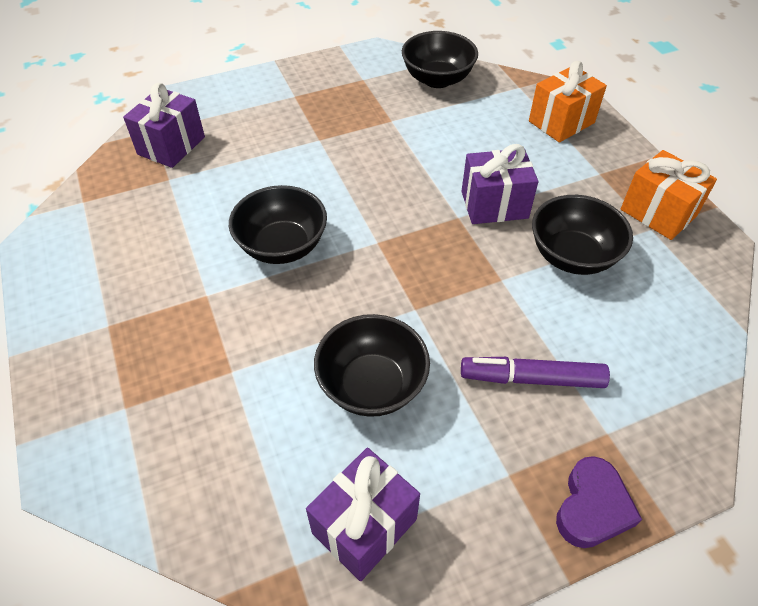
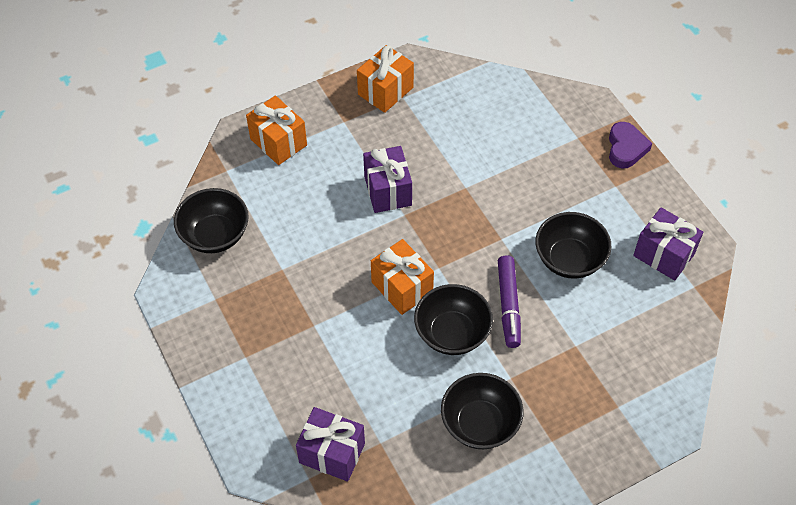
camera: 95 degrees left, 5 degrees up
purple marker [461,357,610,388] -> purple marker moved to [498,255,521,348]
black bowl [532,195,633,275] -> black bowl moved to [441,373,523,449]
purple heart [556,456,642,548] -> purple heart turned 75 degrees clockwise [609,122,652,169]
none -> orange gift [371,239,434,315]

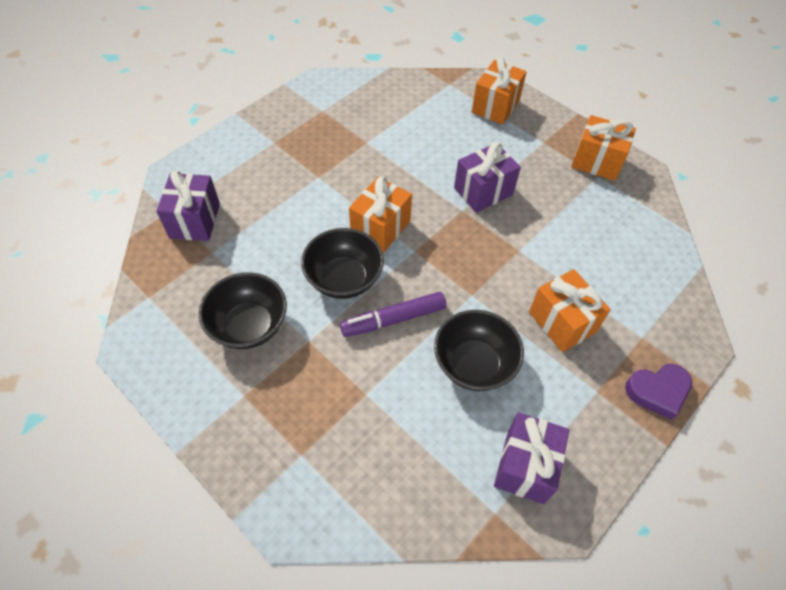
camera: 70 degrees right, 0 degrees up
black bowl [174,188,249,253] -> none
none -> orange gift [529,269,611,352]

